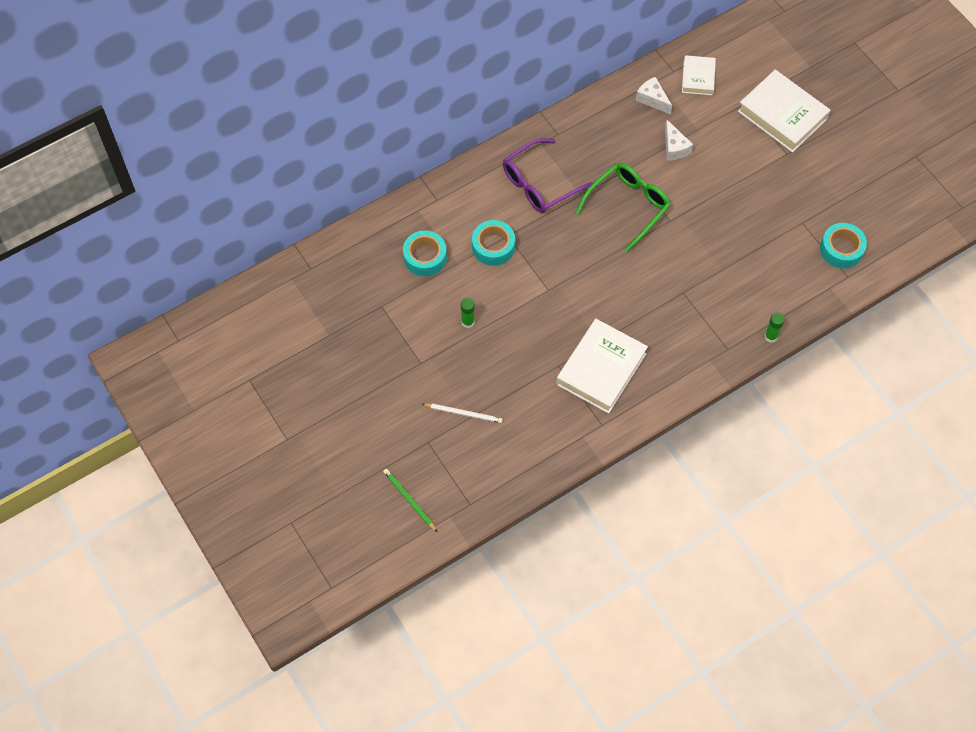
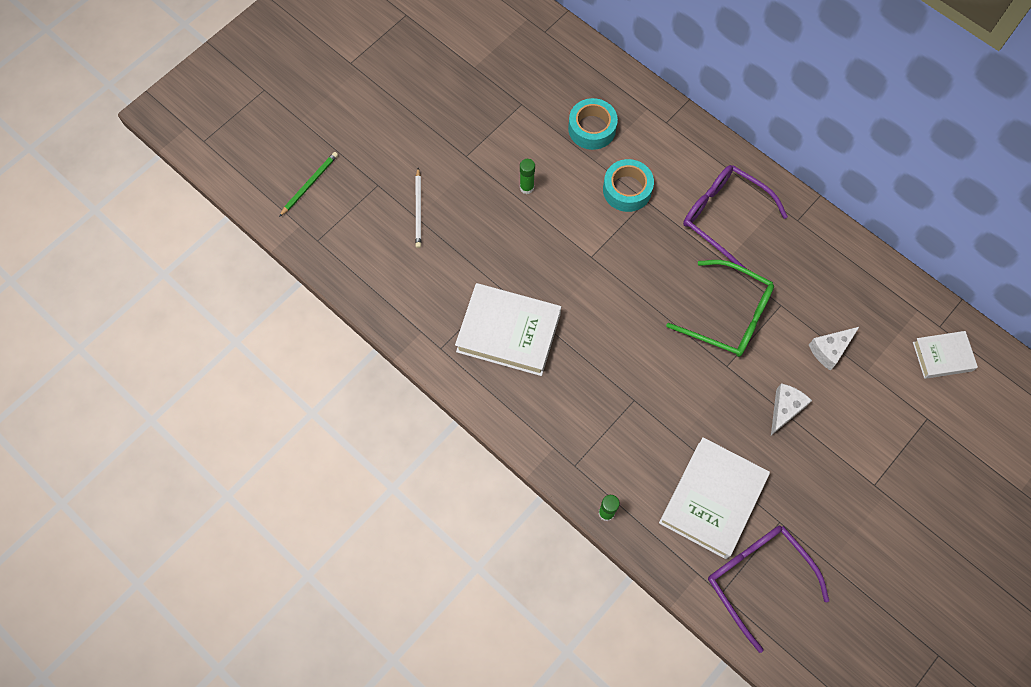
camera: 75 degrees right, 5 degrees up
white cheese [636,77,672,115] -> white cheese moved to [771,383,812,435]
white book [738,70,830,153] -> white book moved to [659,437,770,559]
turquoise tape [820,223,867,269] -> purple glasses [708,526,829,653]

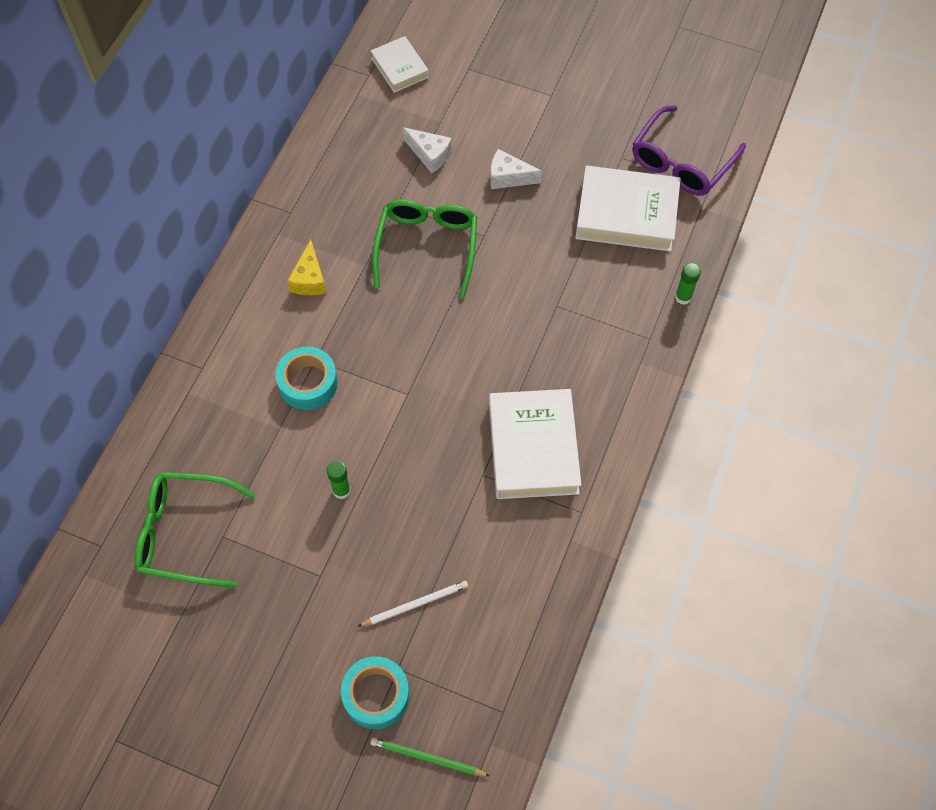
camera: 110 degrees left, 5 degrees down
turquoise tape [568,98,618,150] -> turquoise tape moved to [341,656,410,729]
purple glasses [683,165,788,268] -> yellow cheese [288,240,326,295]
none -> green glasses [135,472,256,588]

